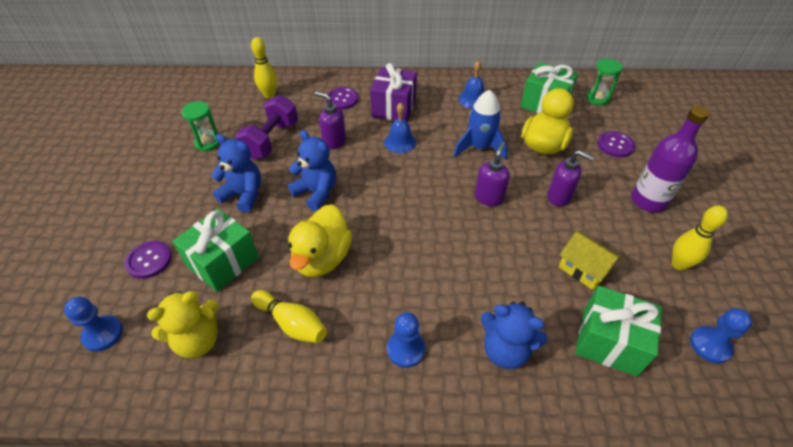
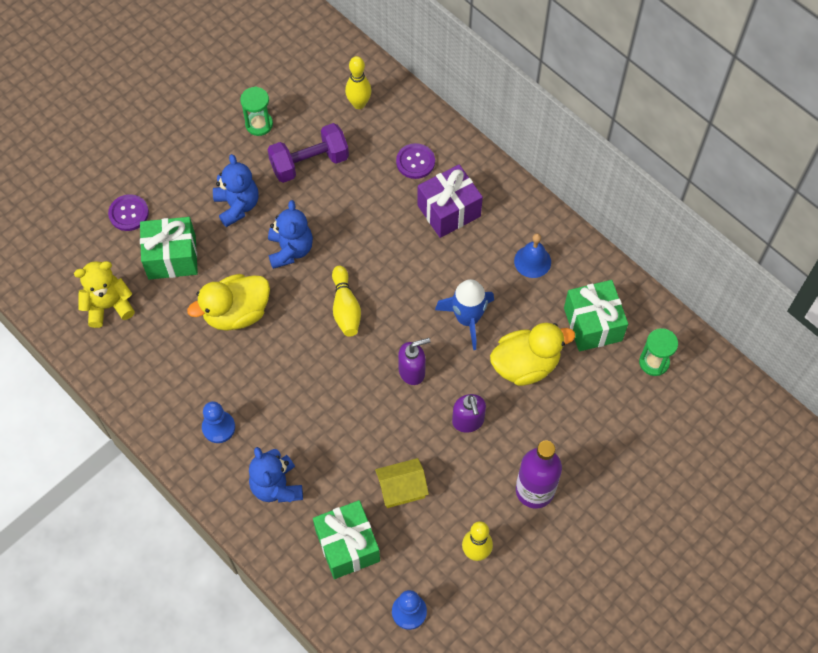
camera: 45 degrees right, 15 degrees up
blue pawn [64,297,123,352] -> none
yellow teddy bear [147,291,219,358] -> yellow teddy bear turned 150 degrees clockwise [74,261,135,328]
yellow bowling pin [251,290,327,343] -> yellow bowling pin moved to [332,266,361,337]
purple soap dispenser [315,91,346,150] -> none
blue bell [384,102,416,153] -> none
yellow house [559,231,621,290] -> yellow house turned 75 degrees clockwise [375,458,429,508]
purple button [597,131,635,158] -> none

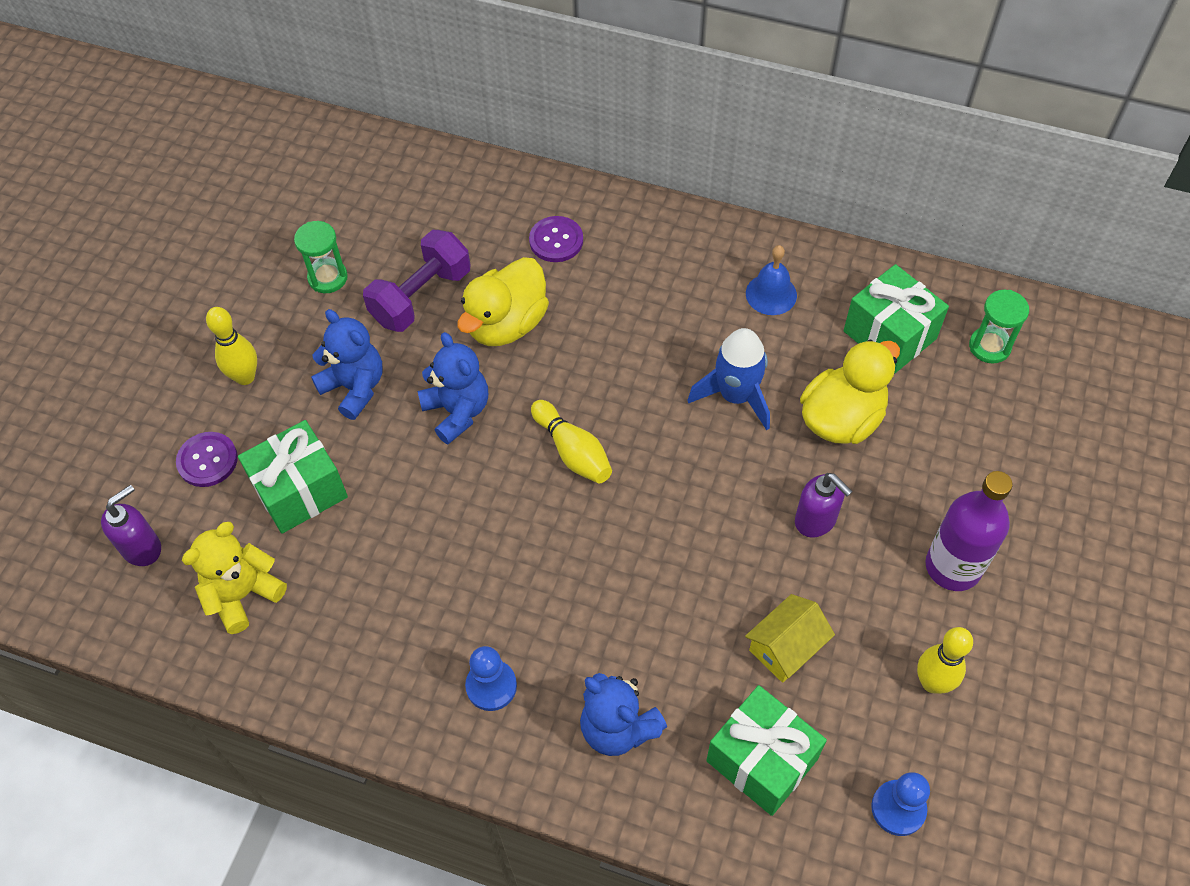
camera: 25 degrees left, 5 degrees down
yellow duck [187,274,270,331] -> yellow duck moved to [458,257,549,346]
yellow bowling pin [345,56,371,109] -> yellow bowling pin moved to [206,307,257,385]
purple soap dispenser [398,338,431,385] -> purple soap dispenser moved to [101,485,161,566]
purple gift [417,164,483,238] -> none

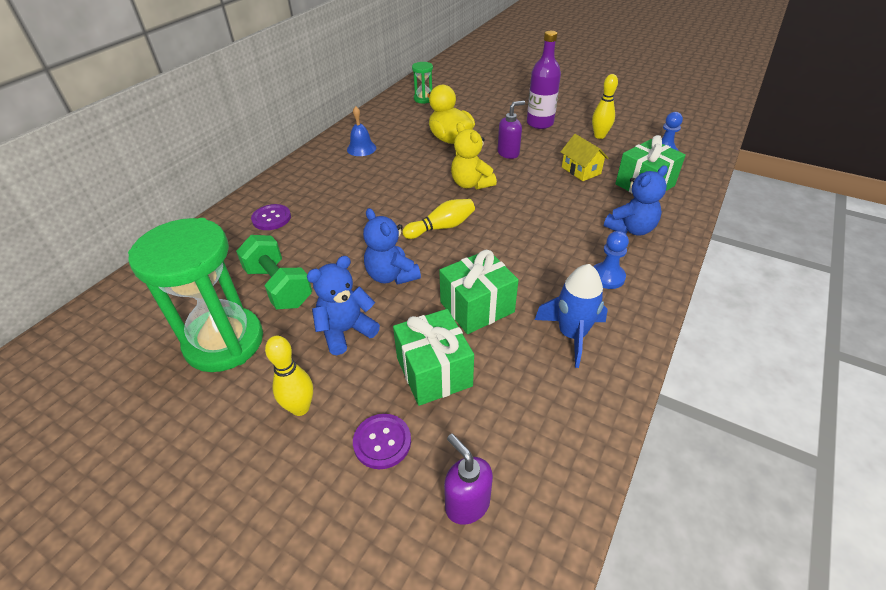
camera: 80 degrees left, 15 degrees down
yellow teddy bear [182,522,287,634] -> yellow teddy bear moved to [451,123,497,190]
green hourglass [294,221,348,293] -> green hourglass [128,218,263,372], size x2.18
purple dumbbell [363,230,470,332] -> green dumbbell [236,235,312,309]
blue teddy bear [418,332,488,444] -> blue teddy bear turned 105 degrees counterclockwise [363,208,421,285]
yellow duck [458,257,549,346] -> none
blue rocket [688,328,770,430] -> blue rocket moved to [535,264,608,368]
green gift [843,264,949,373] -> green gift moved to [439,250,519,334]

